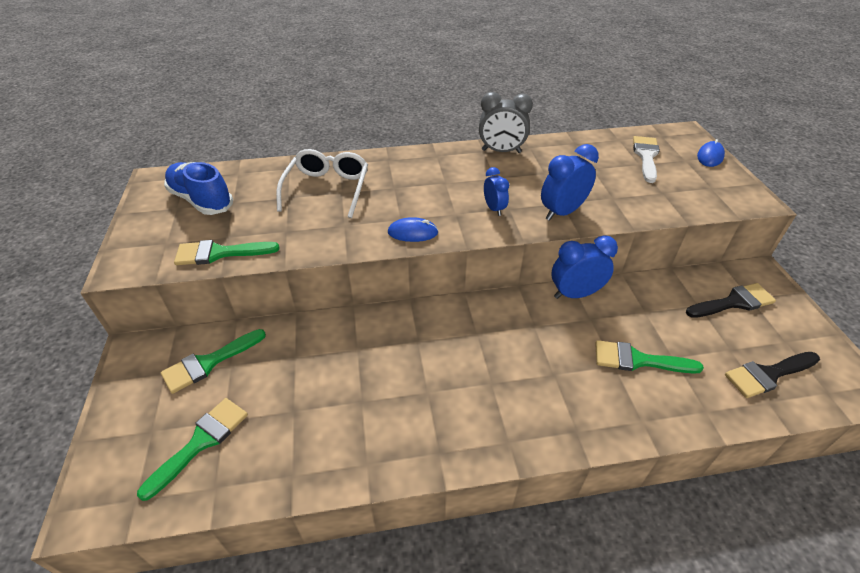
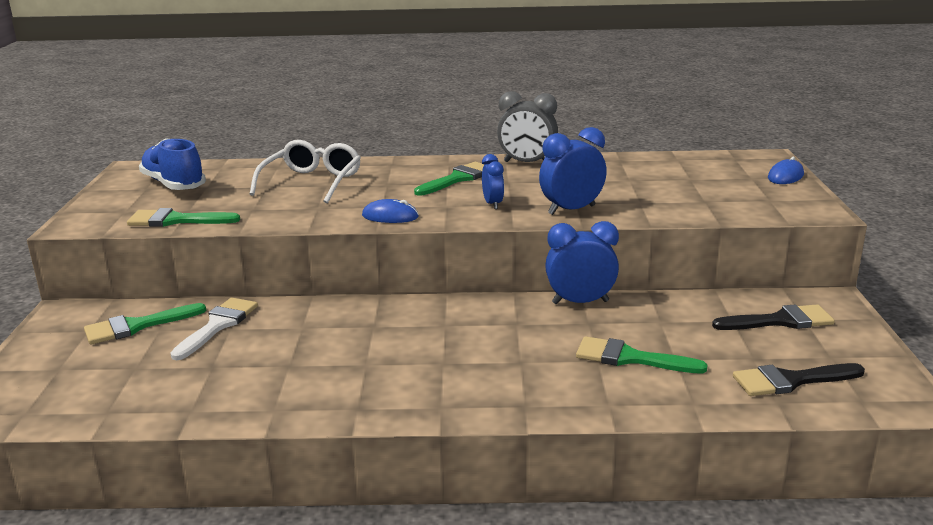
camera: 10 degrees right, 20 degrees down
green brush [137,398,248,501] -> green brush moved to [414,162,485,196]
white brush [633,136,660,183] -> white brush moved to [171,298,258,360]

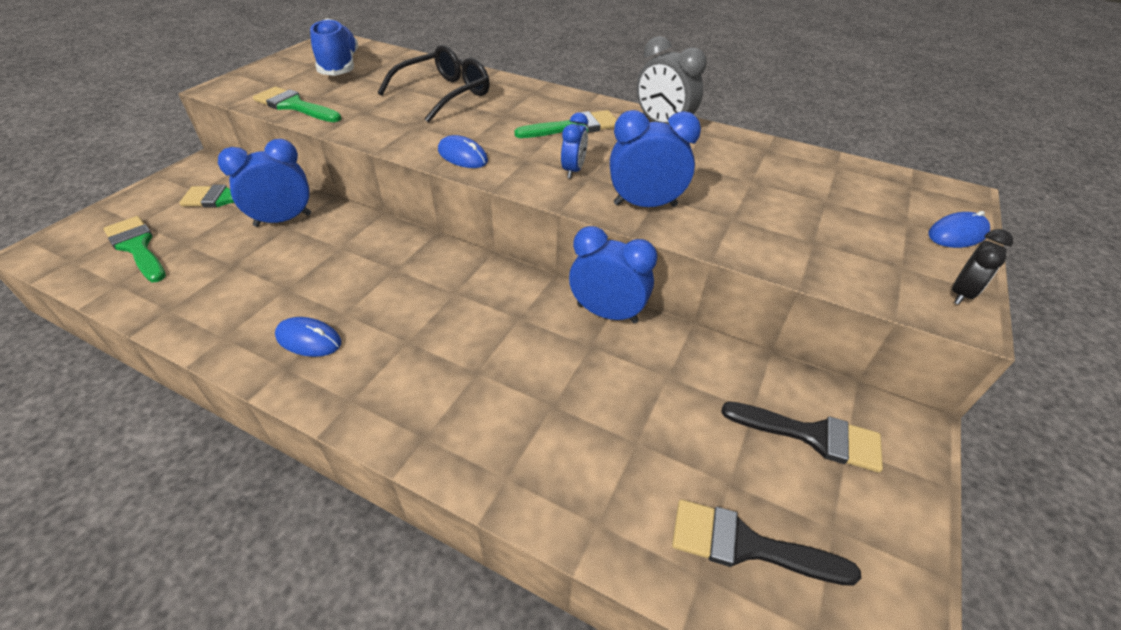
camera: 25 degrees right, 20 degrees up
white brush [171,298,258,360] -> blue clock [218,139,311,227]
white glasses [249,140,361,203] -> black glasses [377,45,490,123]
green brush [576,336,708,374] -> green brush moved to [103,216,166,282]
none -> blue mouse [275,317,341,357]
none -> black clock [952,229,1013,305]

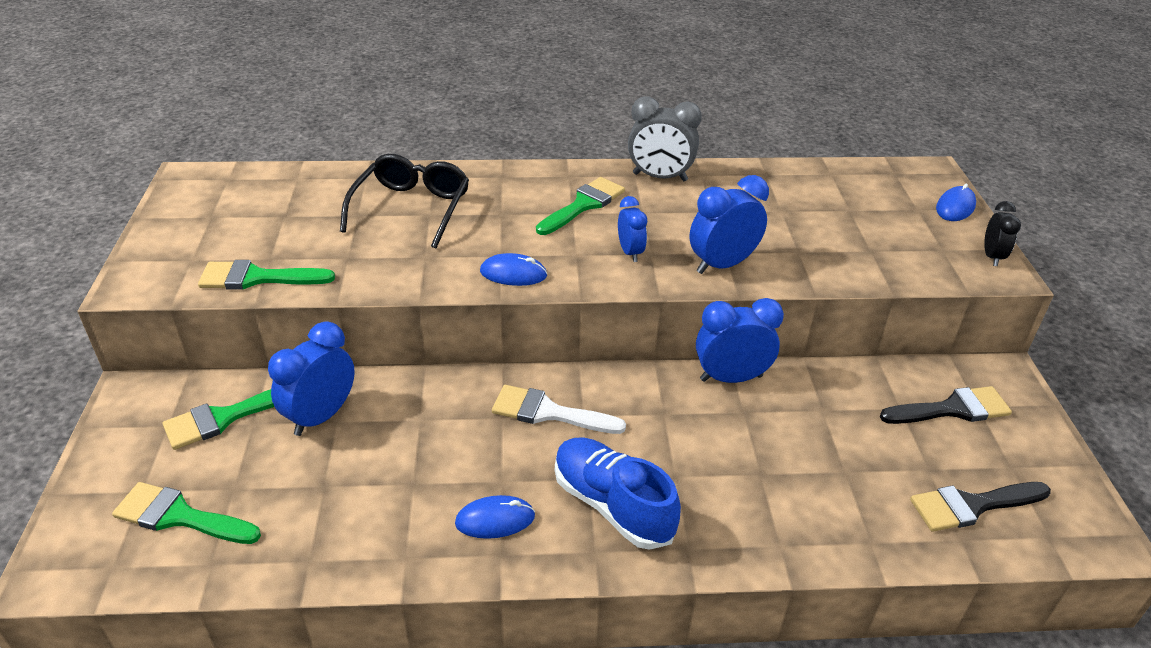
camera: 30 degrees left, 5 degrees down
blue shoe [310,18,358,76] -> blue shoe moved to [555,437,681,550]
none -> white brush [492,385,626,434]

